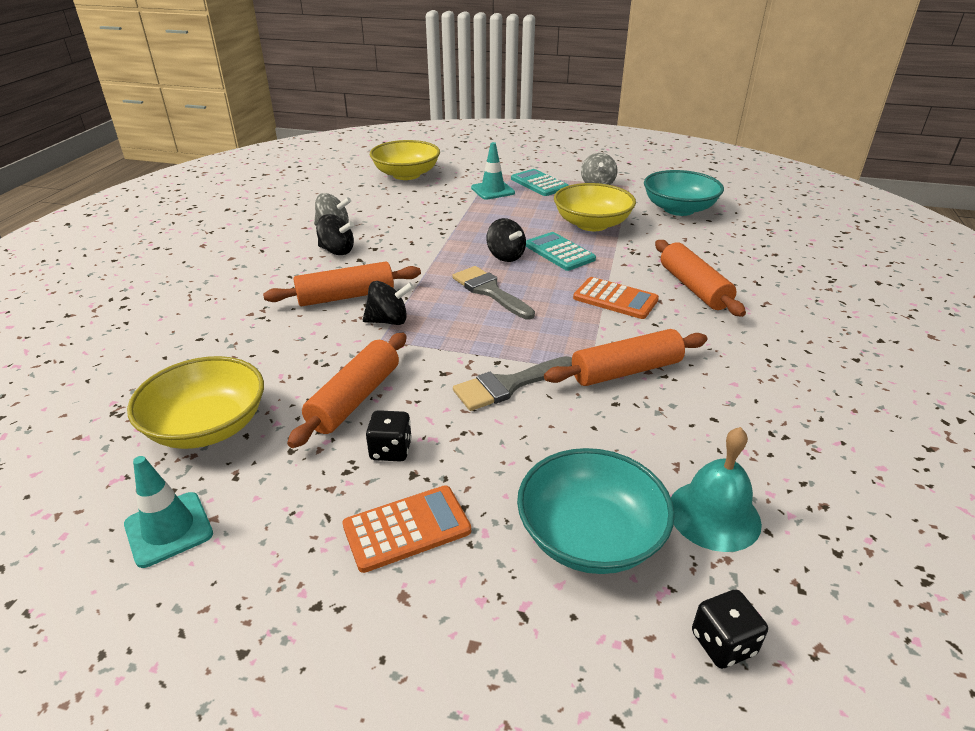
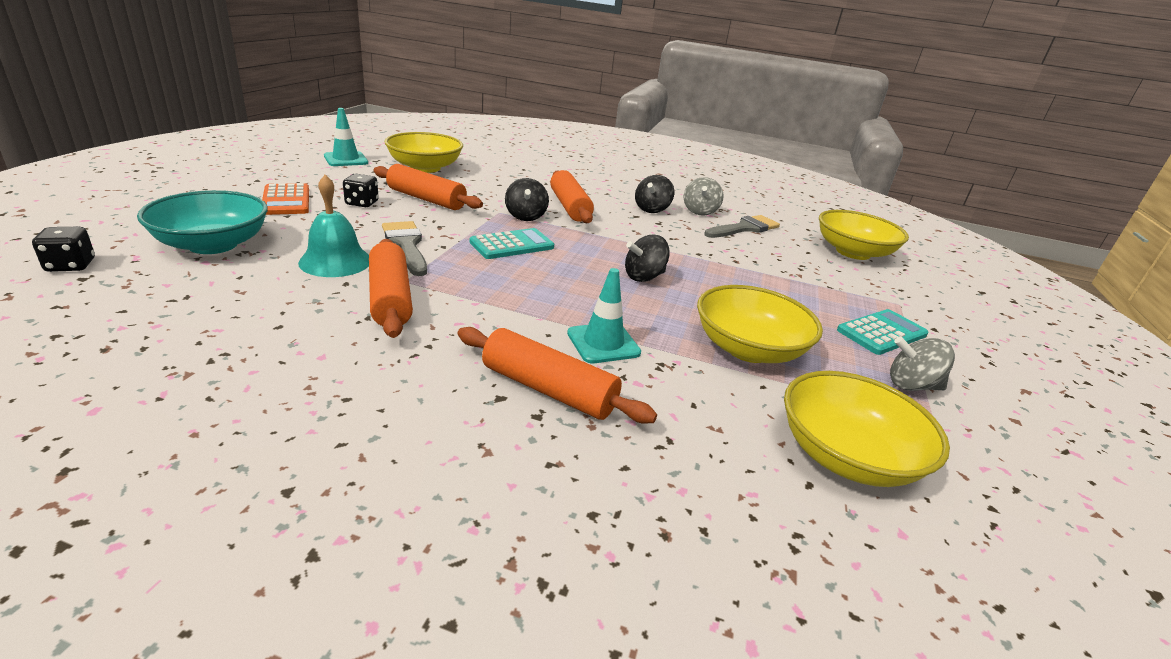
camera: 90 degrees right, 5 degrees down
grey brush [452,266,535,319] -> grey brush moved to [704,215,780,238]
turquoise traffic cone [471,142,515,200] -> turquoise traffic cone moved to [567,268,641,363]
turquoise calculator [526,232,596,271] -> turquoise calculator moved to [470,228,554,259]
orange calculator [573,277,659,319] -> none
turquoise bowl [644,170,724,216] -> yellow bowl [784,371,950,487]
orange rolling pin [655,240,746,317] -> orange rolling pin turned 45 degrees clockwise [457,327,657,424]
turquoise bell [671,427,762,552] -> turquoise bell moved to [298,175,369,277]

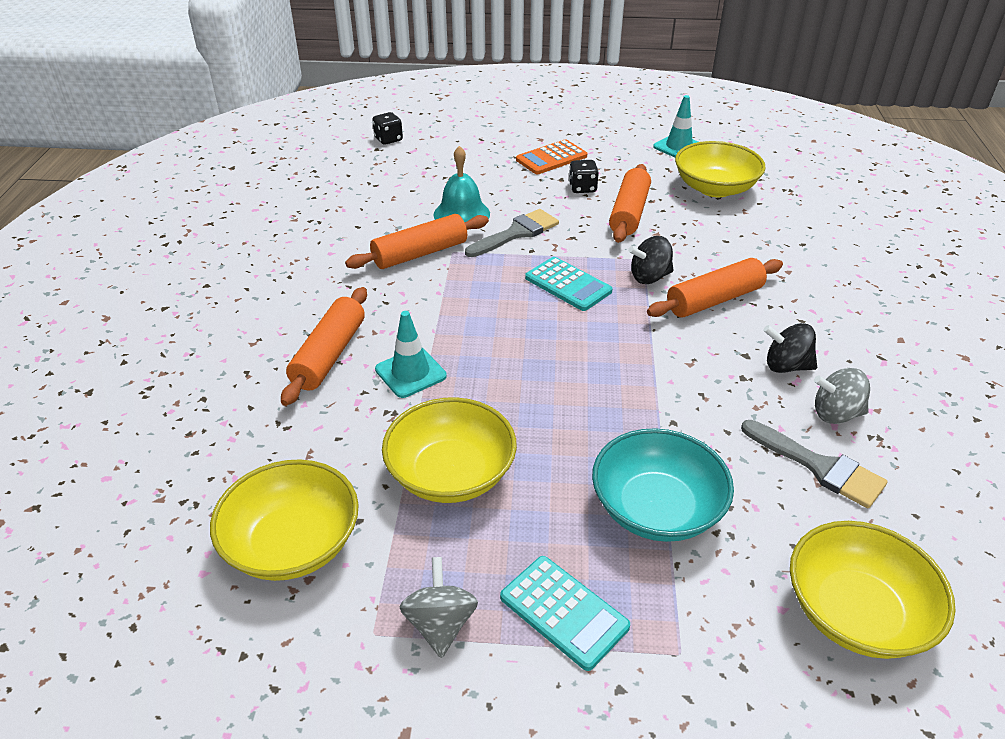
camera: 80 degrees right, 10 degrees up
turquoise bowl [137,190,268,254] -> turquoise bowl moved to [592,428,734,542]
black spinning top [625,235,670,282] -> none

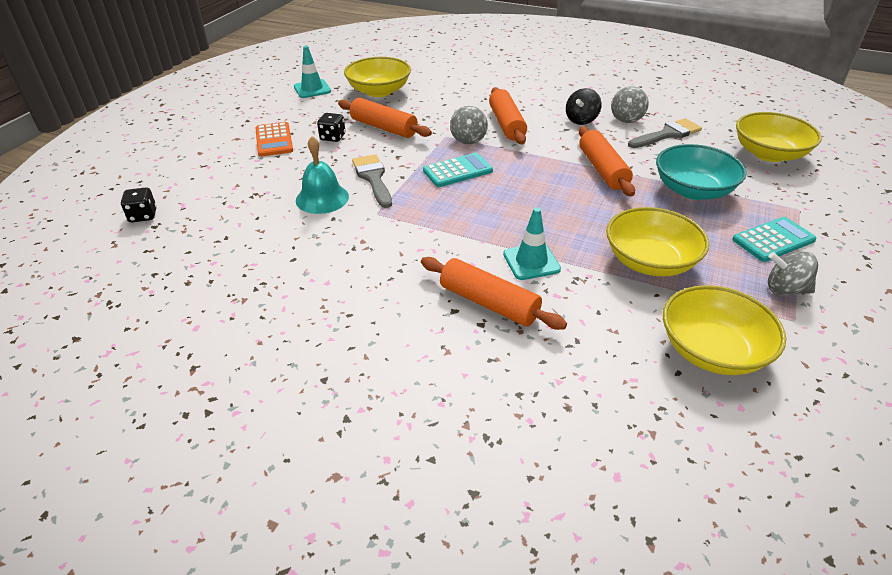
camera: 70 degrees left, 0 degrees up
orange rolling pin [345,214,489,269] -> orange rolling pin moved to [579,126,635,197]
black spinning top [628,236,674,284] -> grey spinning top [450,106,488,144]

